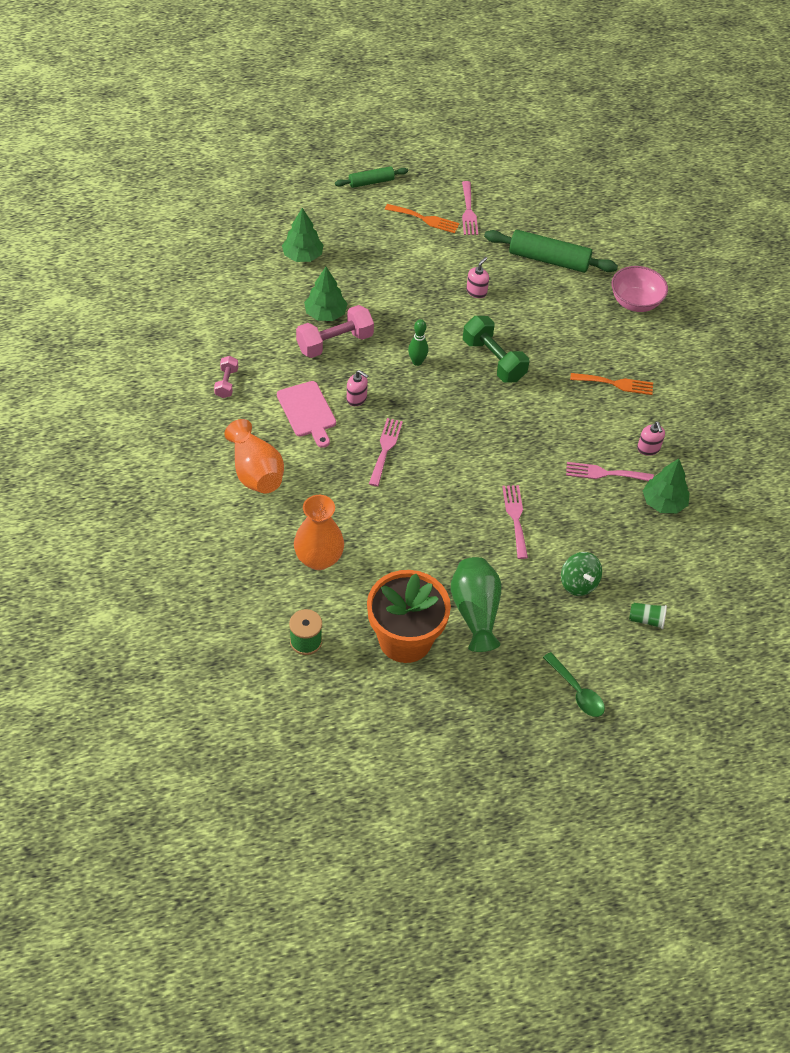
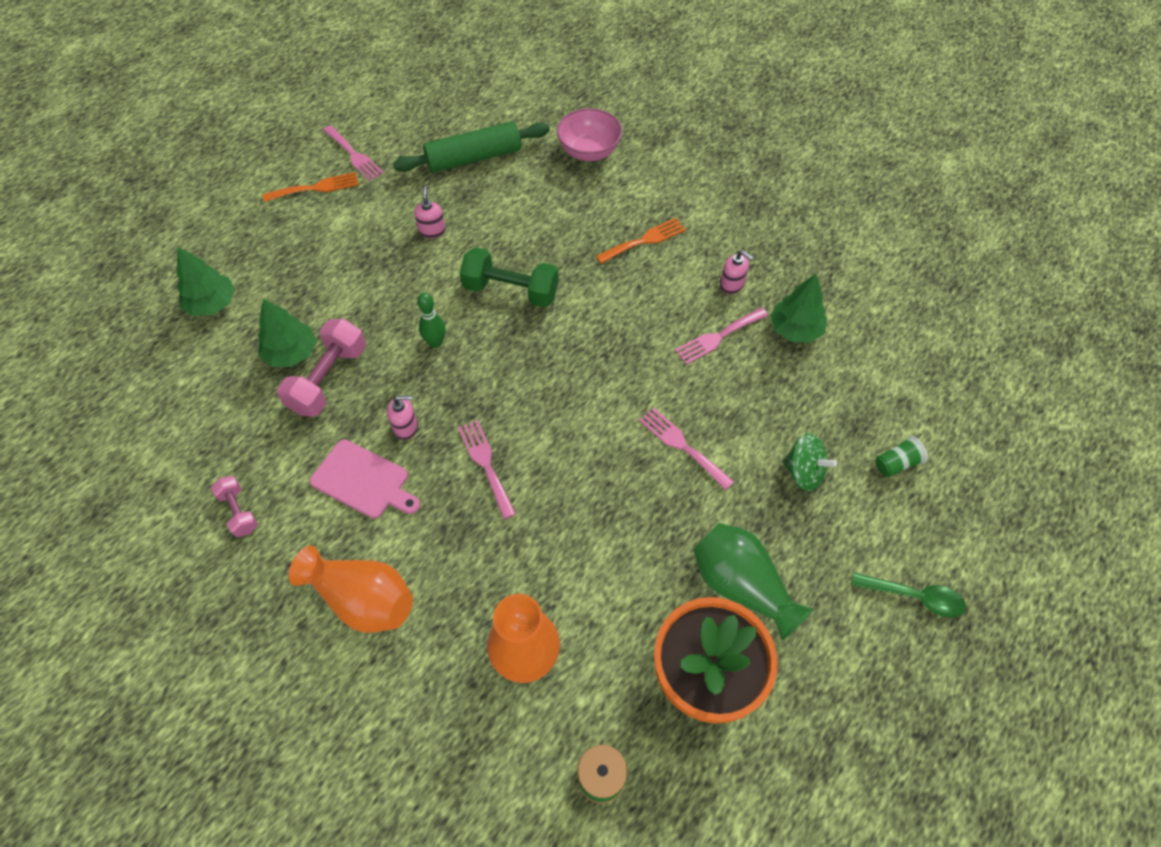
camera: 35 degrees left, 5 degrees up
green rolling pin [335,166,408,188] -> none

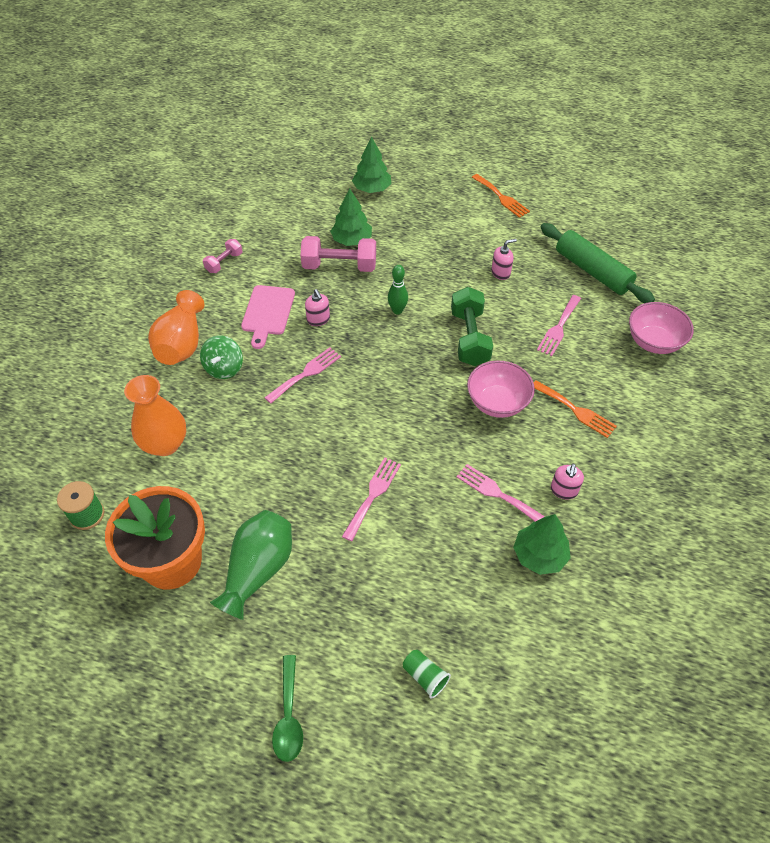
camera: 70 degrees right, 5 degrees down
pink fork [323,125,384,181] -> pink fork moved to [537,295,581,356]
green spinning top [782,434,837,491] -> green spinning top moved to [200,335,243,379]
none -> pink bowl [467,361,535,418]

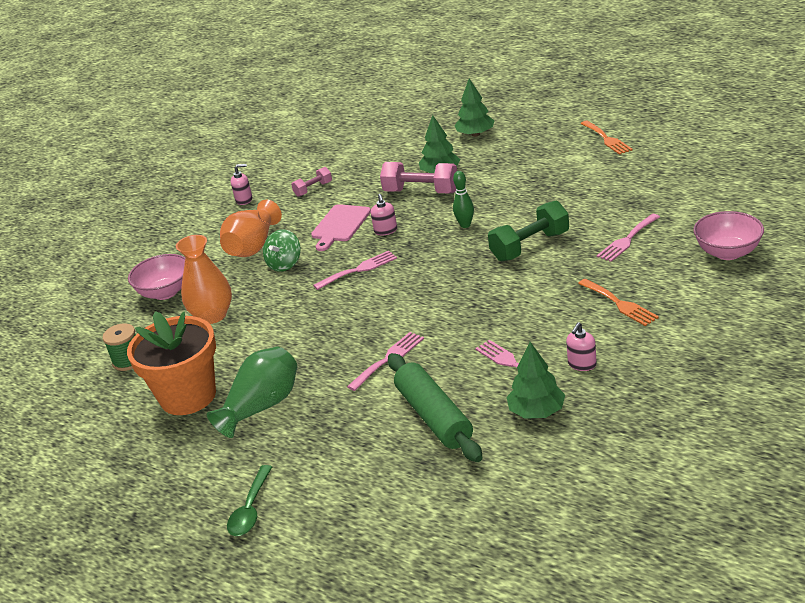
camera: 20 degrees right, 20 degrees down
green cup [403,650,451,698] -> none
green dumbbell [451,287,493,366] -> green dumbbell turned 45 degrees clockwise [488,201,569,261]
pink bowl [467,361,535,418] -> pink bowl moved to [128,254,185,300]
pink soap dispenser [491,239,517,280] -> pink soap dispenser moved to [231,164,252,205]
green rolling pin [541,223,655,303] -> green rolling pin moved to [388,353,482,462]

